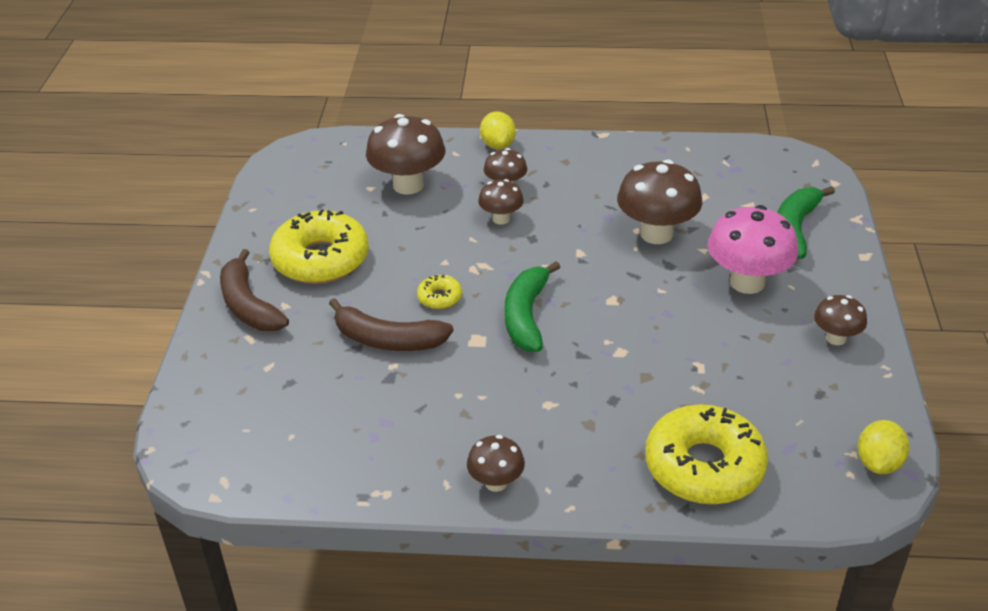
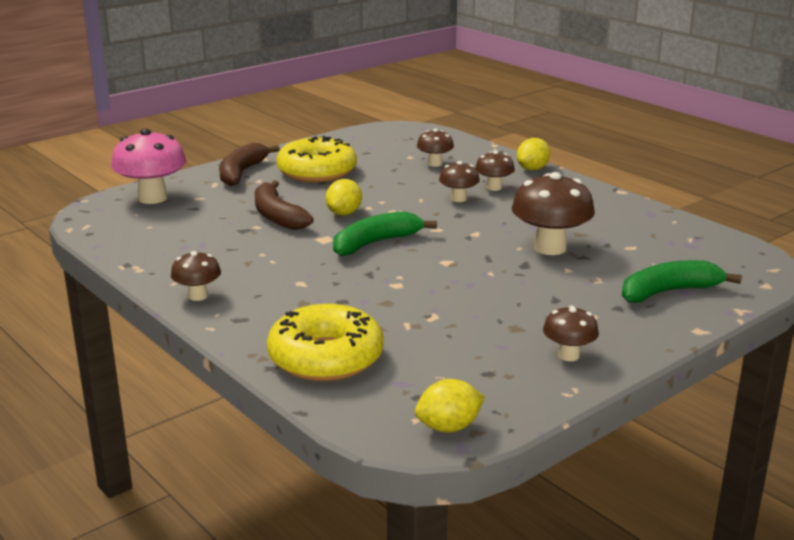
camera: 45 degrees right, 15 degrees down
brown mushroom [366,114,445,195] -> brown mushroom [417,129,454,167], size x0.55
yellow donut [417,275,462,309] -> yellow lemon [326,179,362,215]
pink mushroom [707,205,798,294] -> pink mushroom moved to [111,129,187,204]

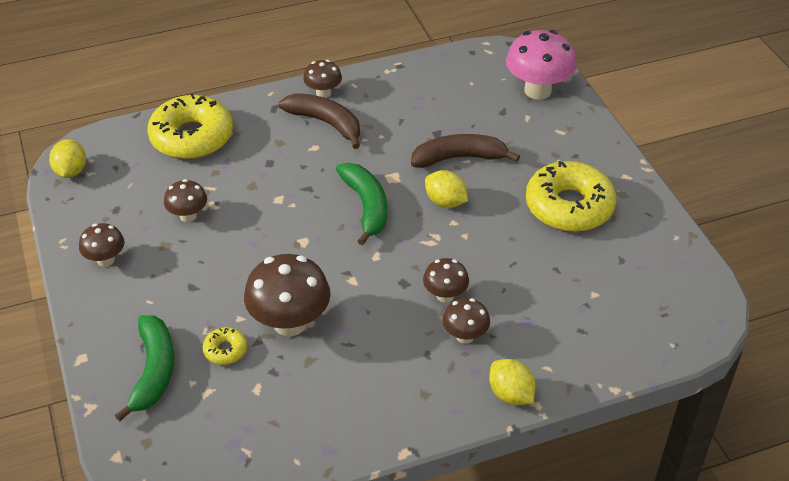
camera: 110 degrees right, 20 degrees up
brown banana [219,143,280,186] -> brown banana moved to [278,93,360,149]
brown mushroom [417,129,454,167] -> brown mushroom moved to [164,179,207,222]
none -> yellow donut [203,327,247,365]

